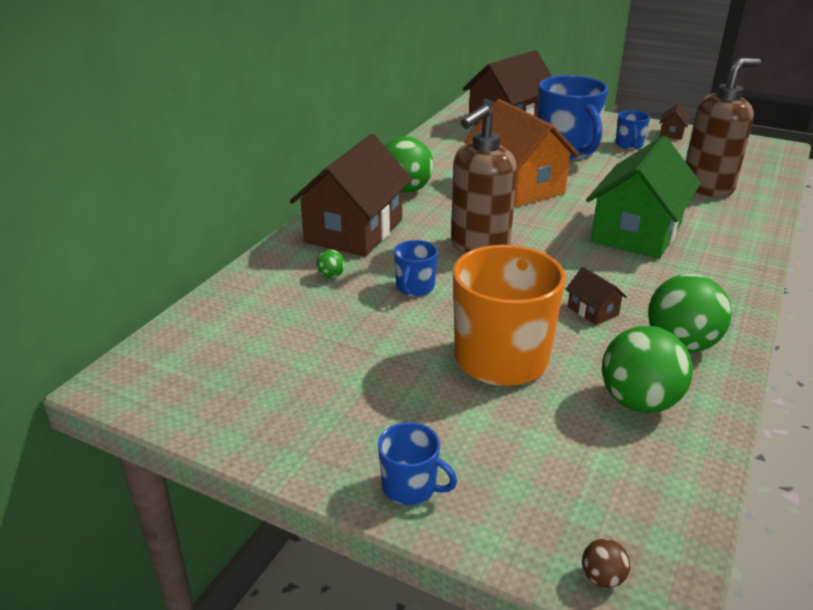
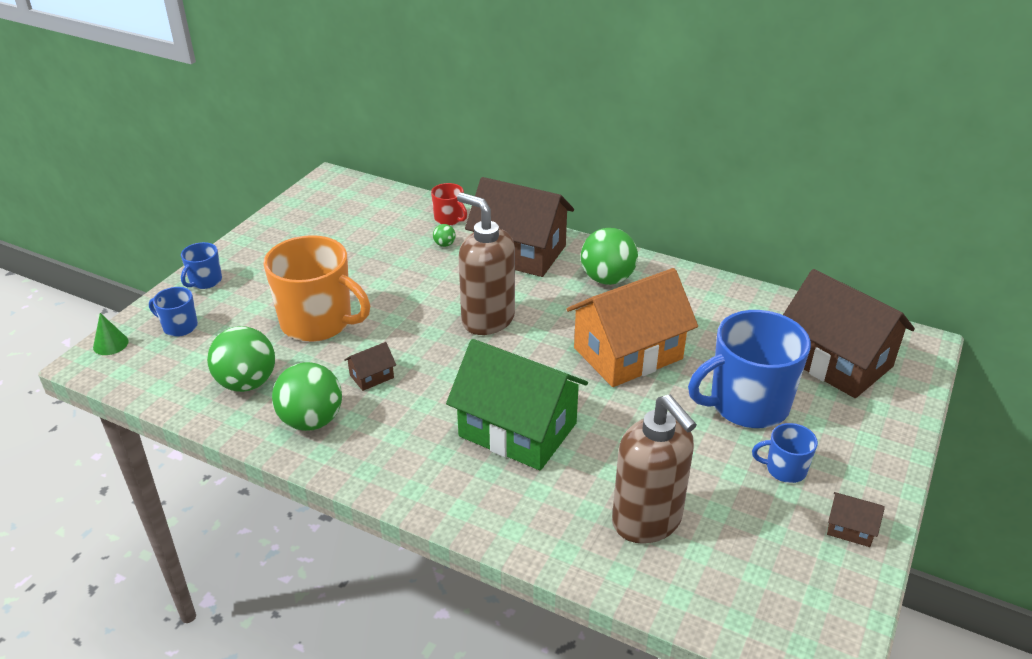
camera: 90 degrees right, 5 degrees up
blue mug [394,240,438,296] -> blue mug moved to [149,287,198,337]
brown ball [582,539,630,588] -> green cone [93,313,129,355]
none -> red mug [431,183,467,225]

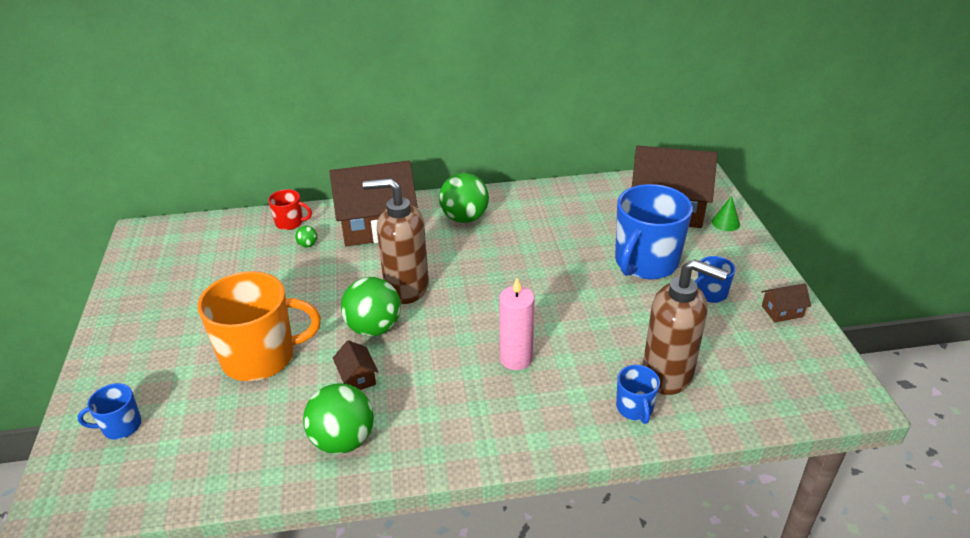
camera: 35 degrees left, 0 degrees up
green cone [93,313,129,355] -> green cone moved to [712,196,740,231]
blue mug [181,242,222,289] -> blue mug moved to [616,365,660,424]
green ball [207,326,275,392] -> green ball moved to [341,277,401,336]
brown house [344,342,396,391] -> brown house turned 45 degrees counterclockwise [333,340,378,390]
green house [446,339,588,470] -> pink candle [499,278,535,370]
orange house [566,268,698,387] -> none

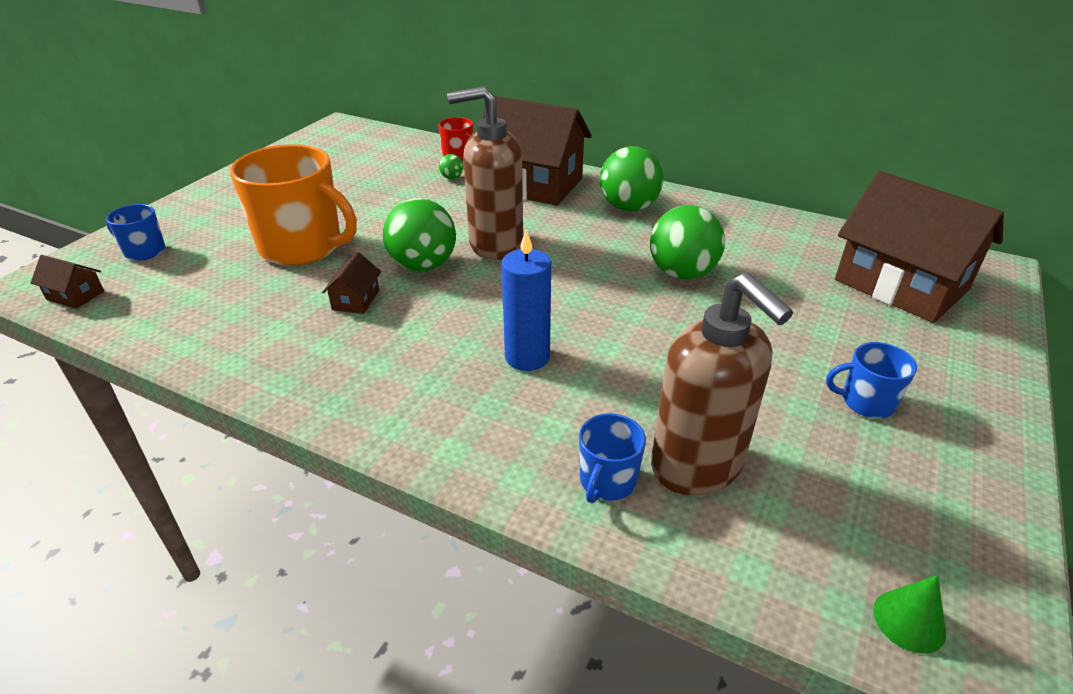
camera: 35 degrees right, 0 degrees up
green ball [303,383,374,454] -> green ball moved to [650,205,725,279]
brown soap dispenser [363,178,429,304] -> brown soap dispenser turned 45 degrees counterclockwise [447,86,523,260]
pink candle [499,278,535,370] -> blue candle [502,230,551,371]
blue mug [615,184,693,279] -> none
green cone [712,196,740,231] -> green cone moved to [873,575,946,654]
brown house [762,283,811,322] -> brown house moved to [31,255,104,309]

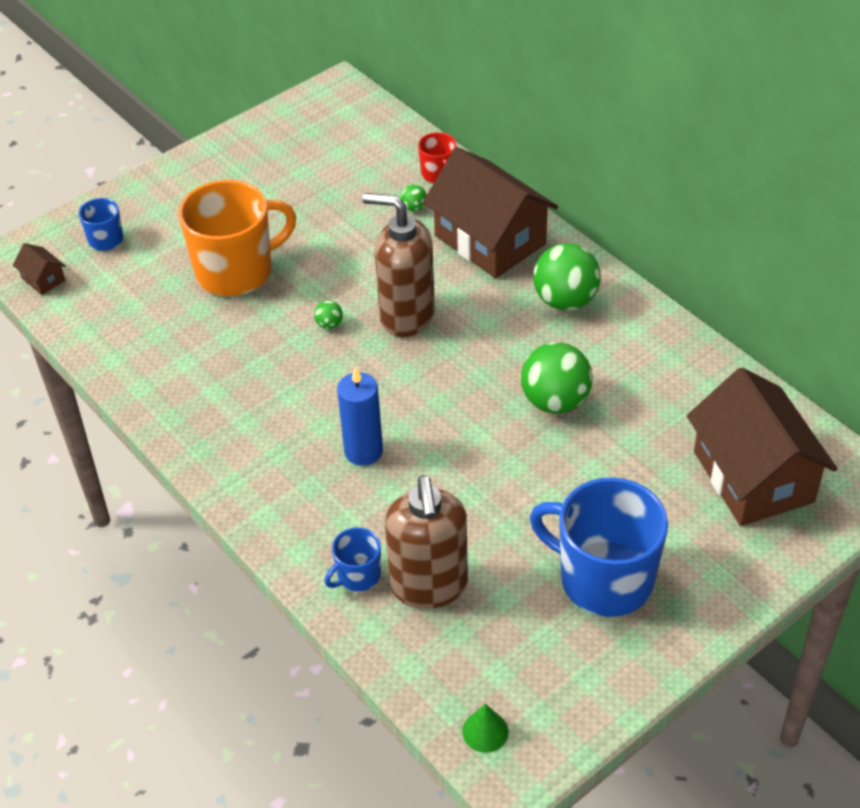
camera: 25 degrees right, 10 degrees up
orange mug [230,144,357,266] -> orange mug turned 75 degrees counterclockwise [178,180,296,296]
brown house [322,252,381,314] -> none
green ball [383,198,456,271] -> green ball [314,301,343,329], size x0.42
blue mug [826,342,917,418] -> blue mug [530,477,668,617], size x2.12

